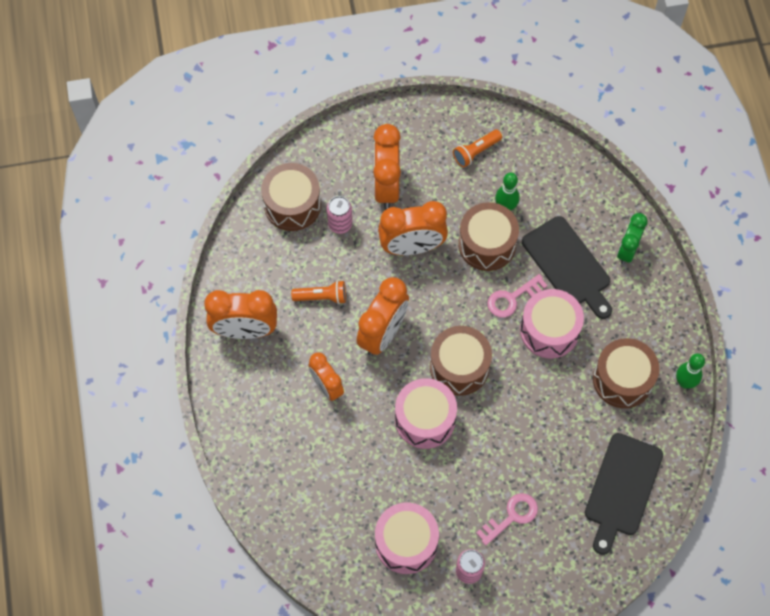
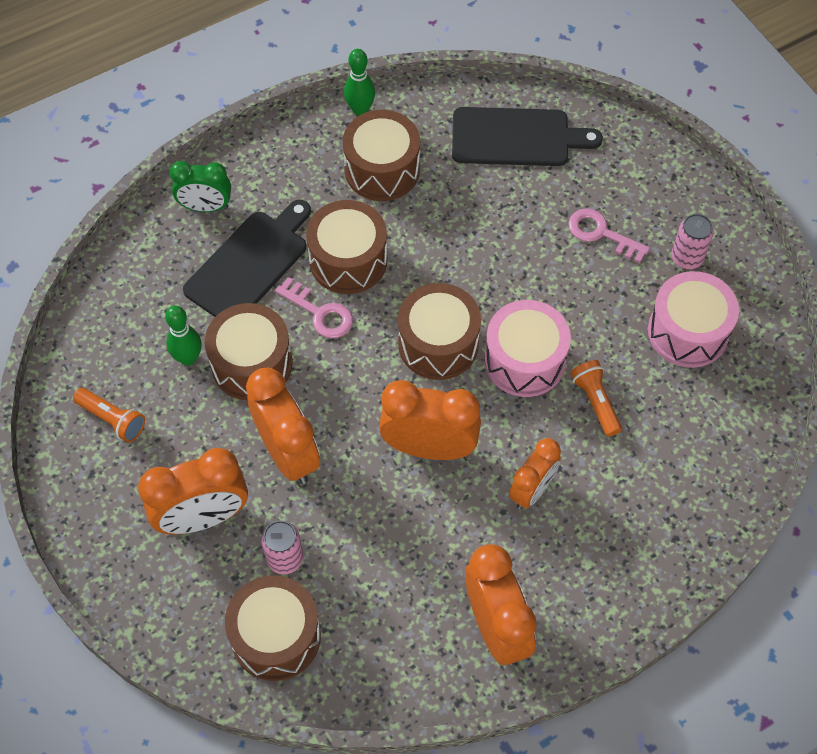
camera: 110 degrees left, 5 degrees down
orange flashlight [291,280,346,304] -> orange flashlight moved to [570,360,622,437]
pink drum [520,289,584,358] -> brown drum [306,200,387,294]

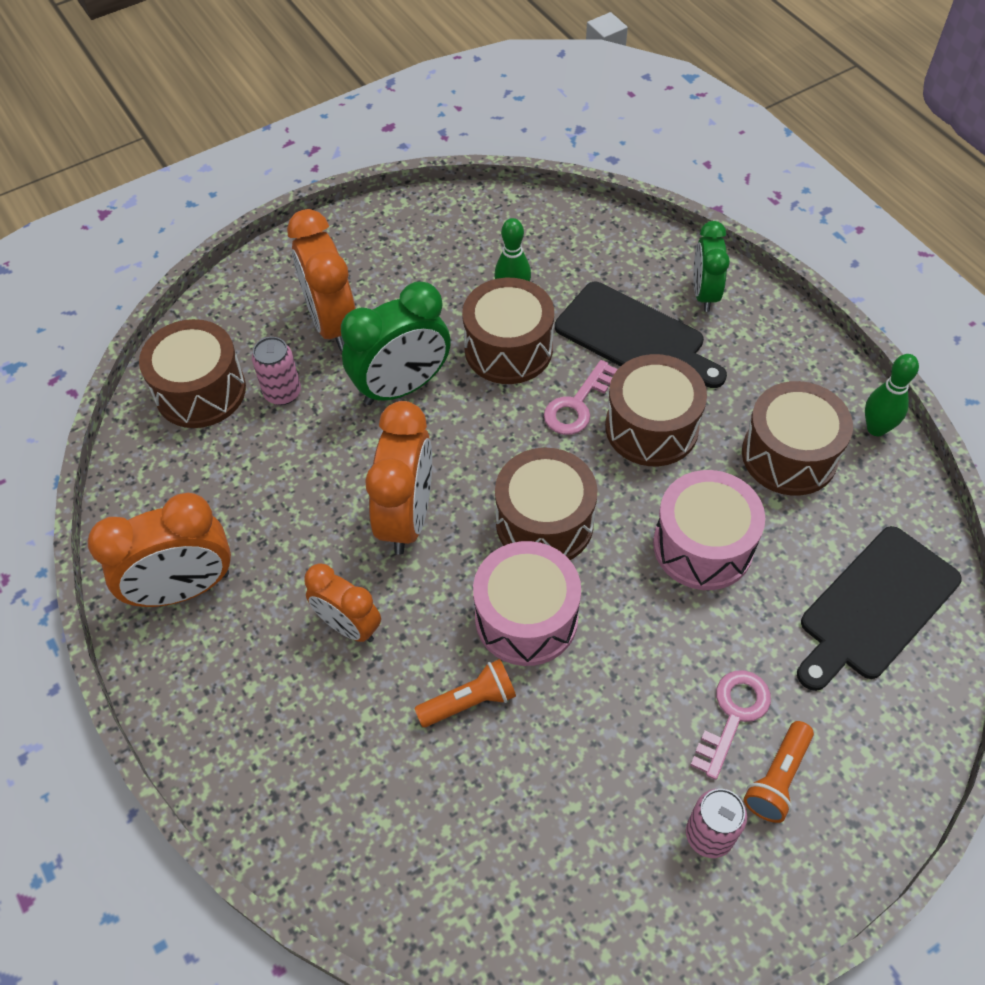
camera: 90 degrees right, 5 degrees down
orange flashlight [73,388,145,442] -> orange flashlight moved to [744,721,814,823]
orange clock [246,368,320,484] -> green clock [341,281,451,405]
black cutting board [452,107,603,166] -> black cutting board turned 45 degrees clockwise [797,526,962,691]
pink drum [648,271,739,368] -> pink drum moved to [653,470,765,590]

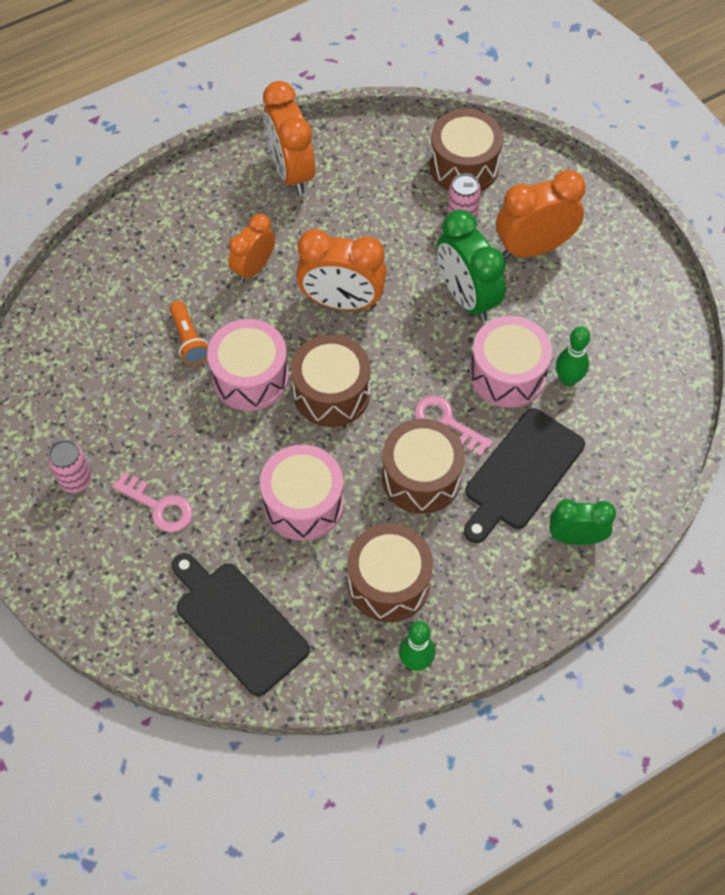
camera: 90 degrees right, 5 degrees up
brown drum [462,278,554,384] -> pink drum [470,316,552,408]
orange flashlight [744,721,814,823] -> none

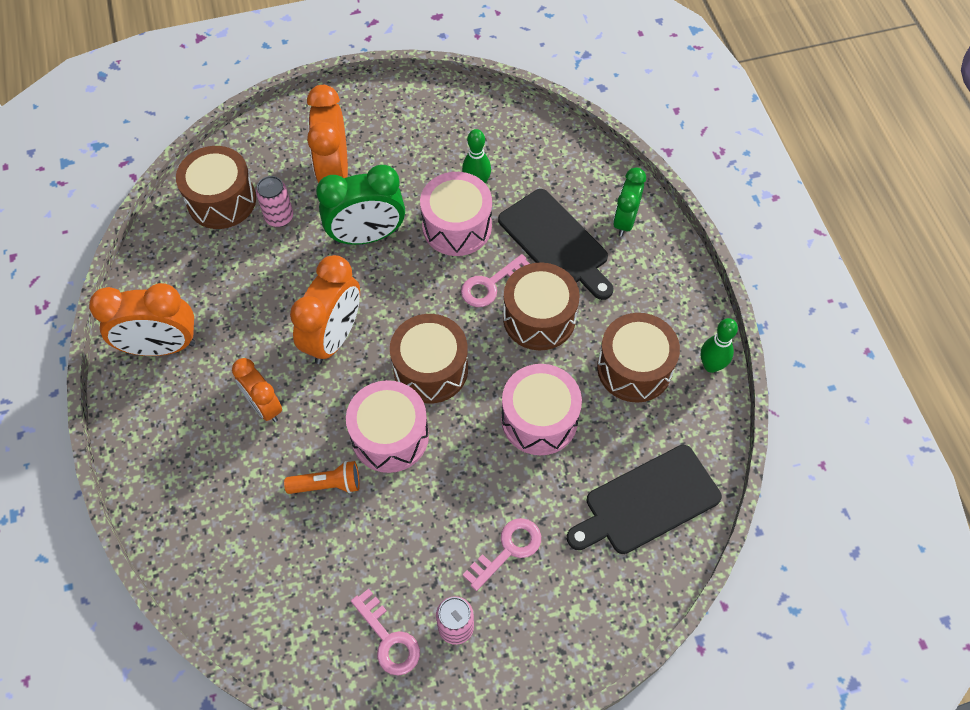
camera: 75 degrees left, 0 degrees up
none -> pink key [351,589,420,676]

